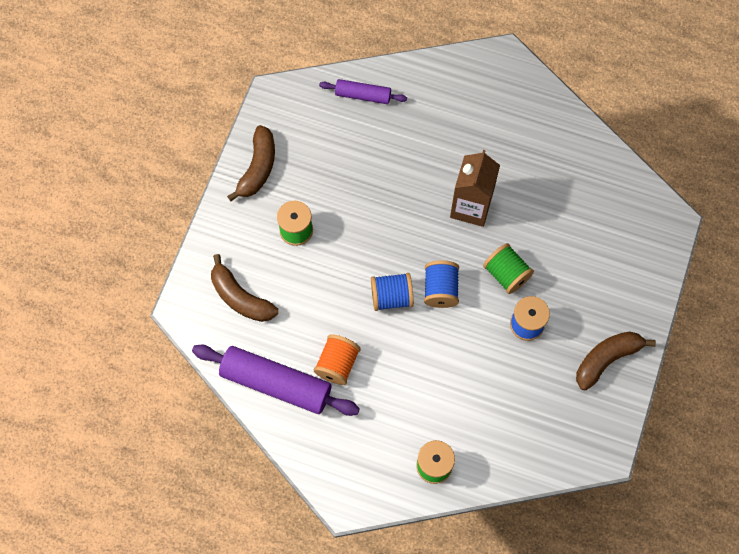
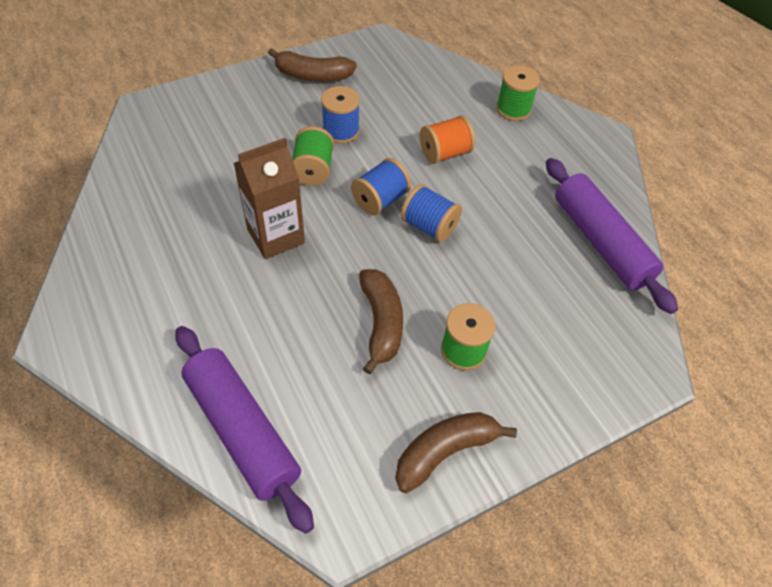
camera: 140 degrees left, 15 degrees down
brown banana [211,254,278,322] -> brown banana moved to [359,269,403,374]
orange spool [314,334,360,385] -> orange spool moved to [420,115,475,164]
purple rolling pin [319,79,407,104] -> purple rolling pin [175,326,314,534], size x1.83

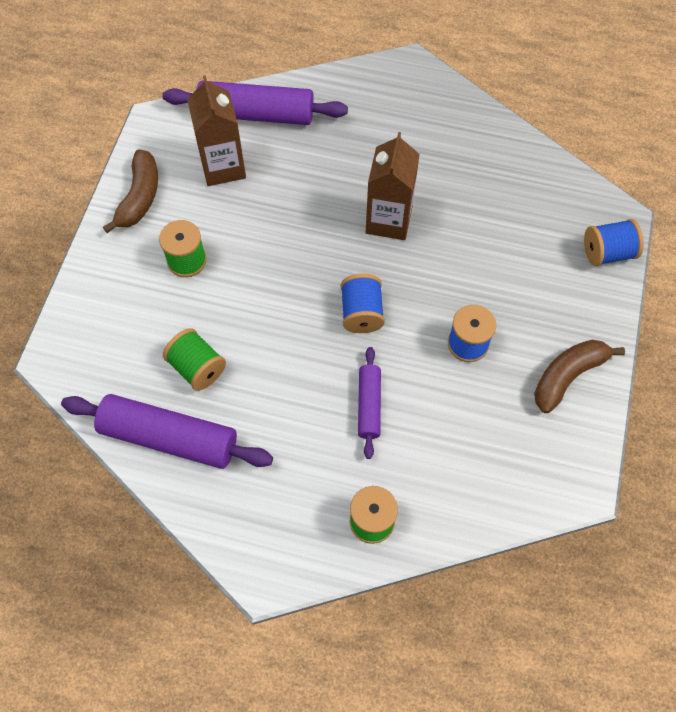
camera: 135 degrees right, 10 degrees up
green spool [292,126,334,186] -> green spool moved to [163,328,226,391]
brown banana [359,269,403,374] -> none
blue spool [401,184,462,242] -> blue spool moved to [584,219,644,266]
orange spool [420,115,475,164] -> purple rolling pin [358,347,381,459]
none -> brown carton [187,75,246,186]

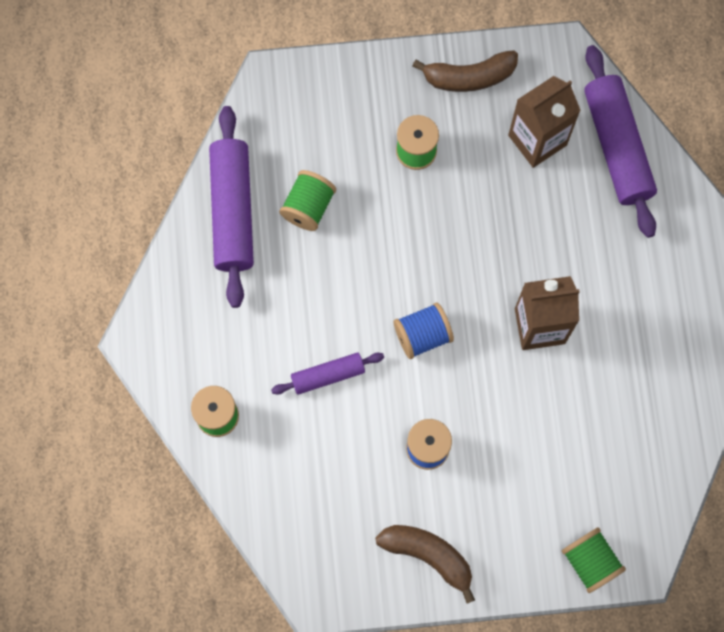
camera: 70 degrees right, 10 degrees up
blue spool [584,219,644,266] -> green spool [562,527,626,593]

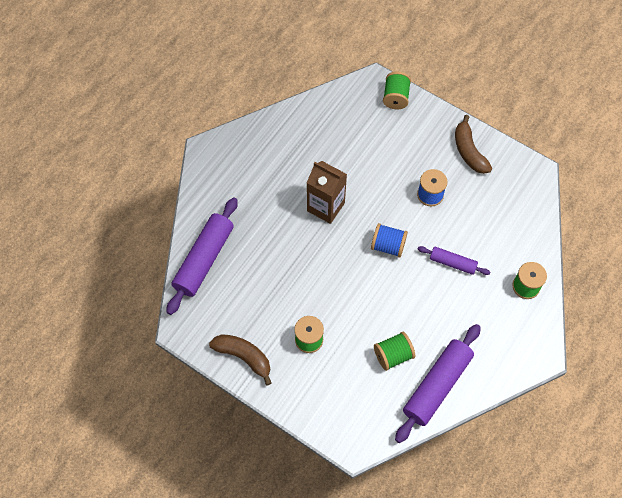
camera: 140 degrees left, 10 degrees down
brown carton [508,76,581,168] -> none

